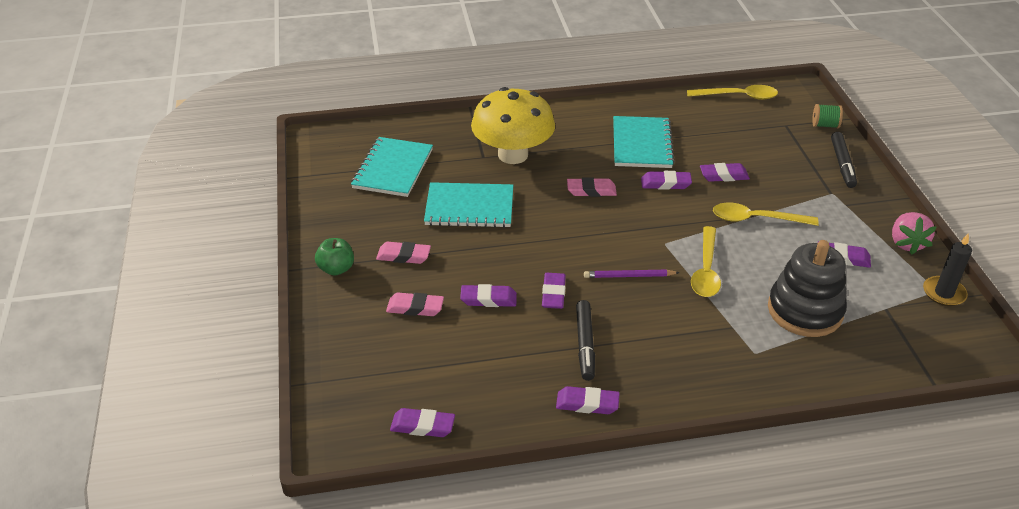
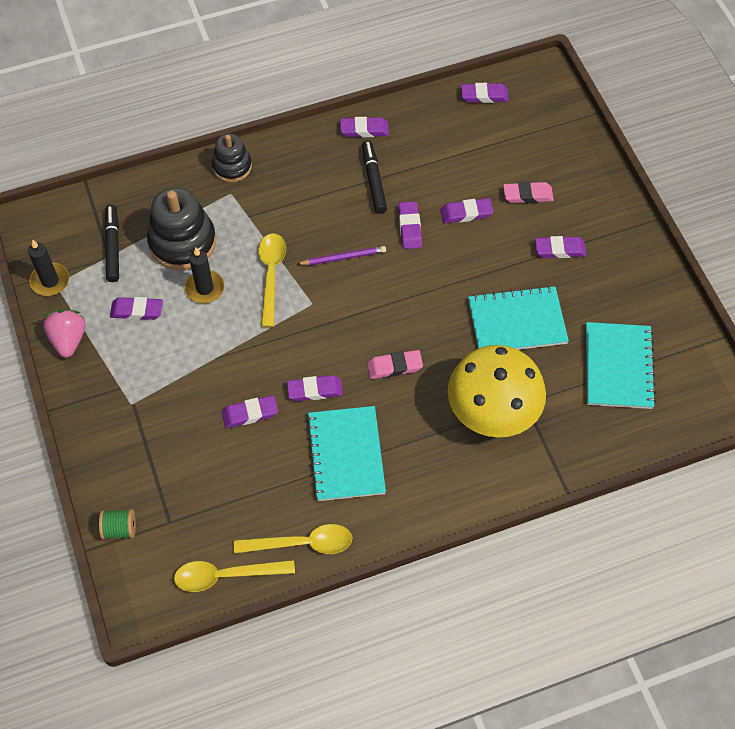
camera: 170 degrees right, 20 degrees up
green apple [315,238,354,276] -> none
pink eraser [376,242,431,264] -> purple eraser [535,236,586,258]
yellow spoon [713,203,819,226] -> yellow spoon moved to [234,524,352,554]
black marker [831,132,857,188] -> black marker moved to [104,205,119,282]
none -> black candle [185,248,224,303]
none -> black stacking toy [212,134,252,182]

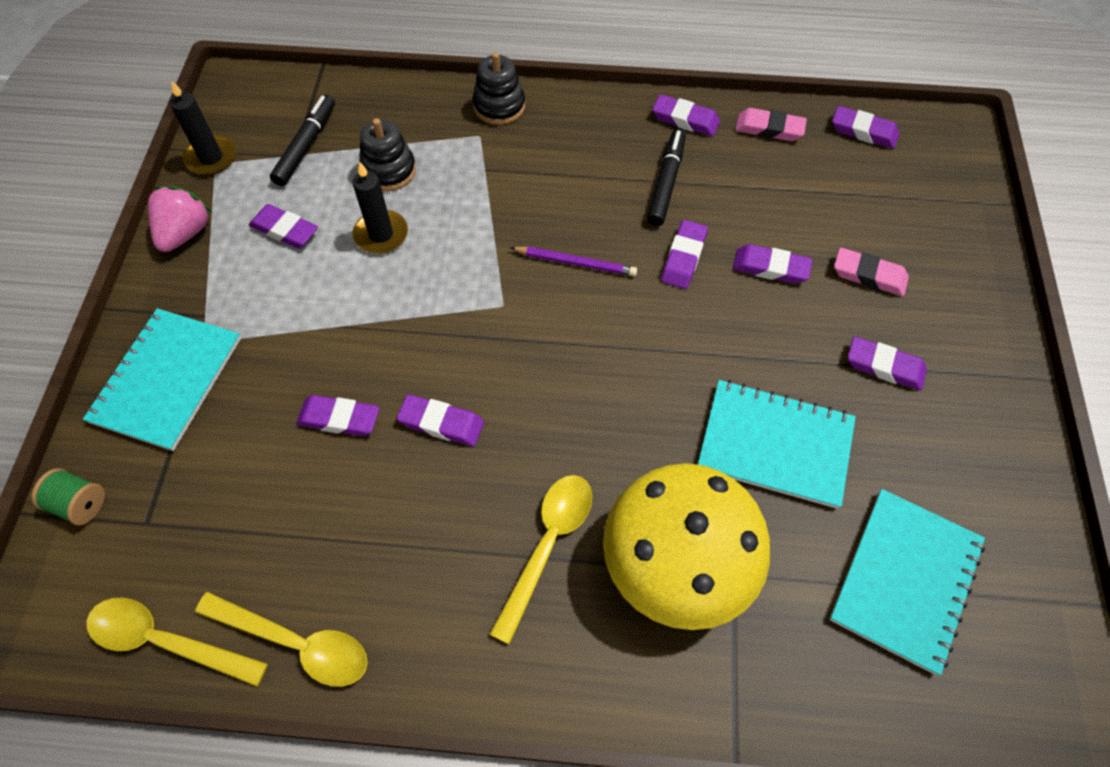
camera: 25 degrees right, 0 degrees up
black stacking toy [147,187,216,270] -> black stacking toy [359,118,416,191], size x0.60
yellow spoon [258,233,286,327] -> yellow spoon moved to [490,475,592,644]
turquoise notebook [306,406,386,501] -> turquoise notebook moved to [83,308,241,451]
pink eraser [367,350,423,379] -> pink eraser moved to [735,108,807,141]

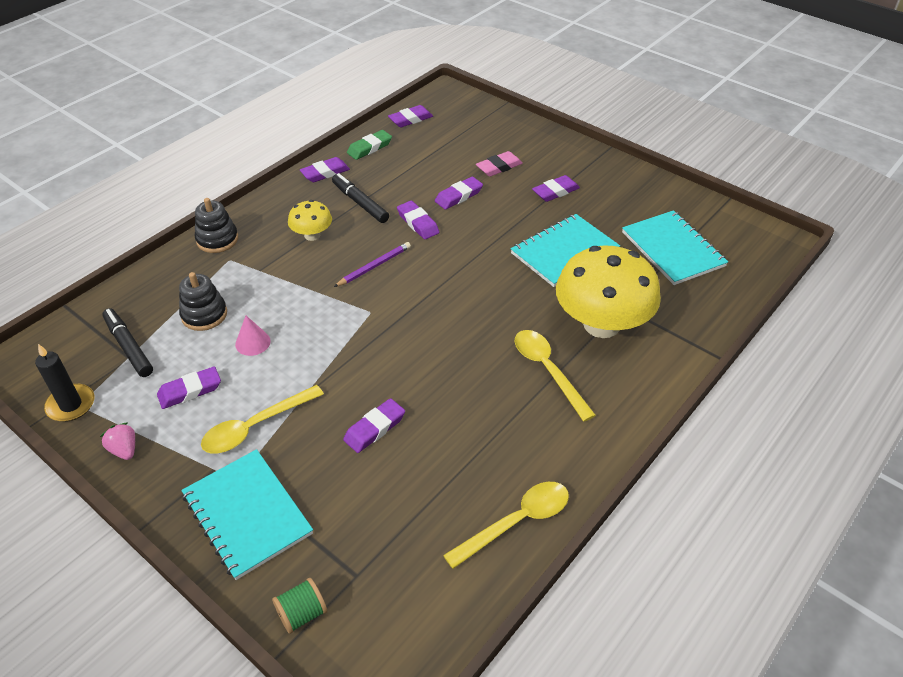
camera: 55 degrees left, 15 degrees down
yellow spoon [86,597,268,686] -> yellow spoon moved to [201,385,324,454]
pink strawberry [148,186,212,252] -> pink strawberry [100,423,135,460], size x0.64
black candle [352,162,408,254] -> pink cone [235,316,271,356]
purple eraser [397,394,484,446] -> none
pink eraser [735,108,807,141] -> green eraser [347,130,392,160]
none -> yellow mushroom [288,200,332,241]

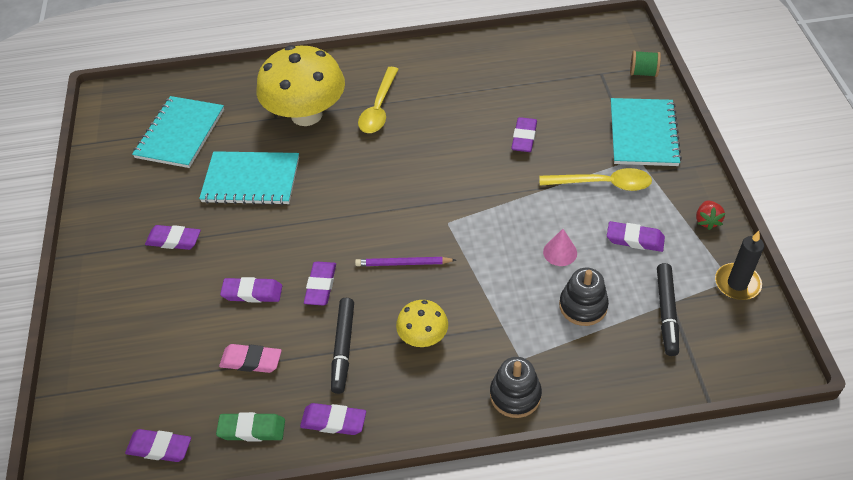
camera: 135 degrees left, 5 degrees up
pink strawberry [100,423,135,460] -> red strawberry [696,200,725,230]
purple eraser [343,398,405,453] -> purple eraser turned 75 degrees counterclockwise [511,117,537,152]
yellow spoon [443,482,569,569] -> none
pink eraser [476,151,523,177] -> pink eraser moved to [219,344,282,373]

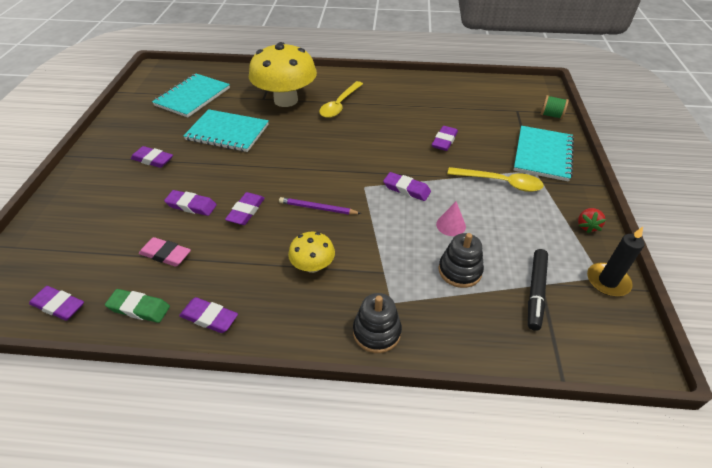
camera: 10 degrees right, 5 degrees down
black marker [331,298,354,394] -> none
purple eraser [607,221,665,252] -> purple eraser moved to [383,172,431,201]

